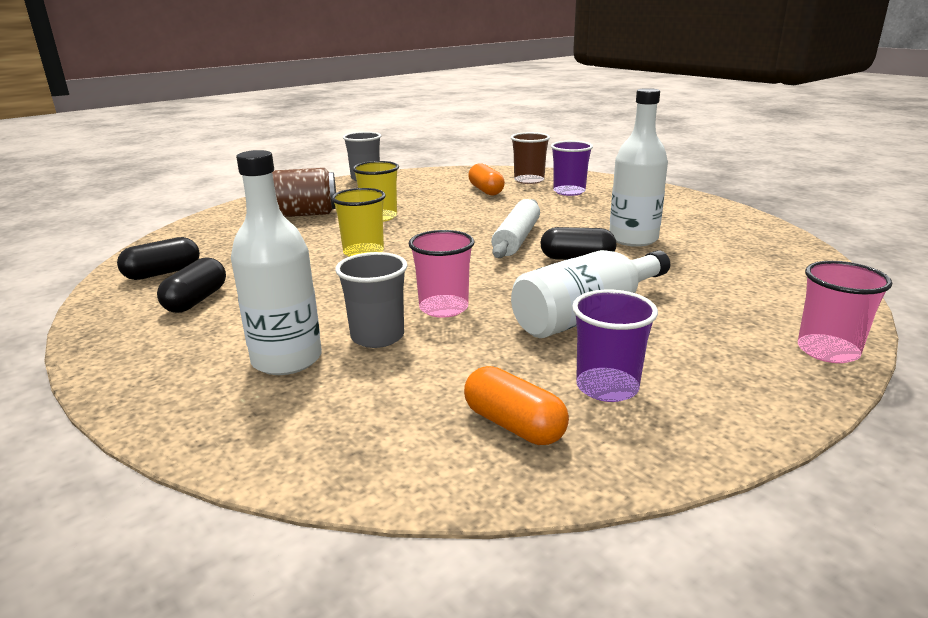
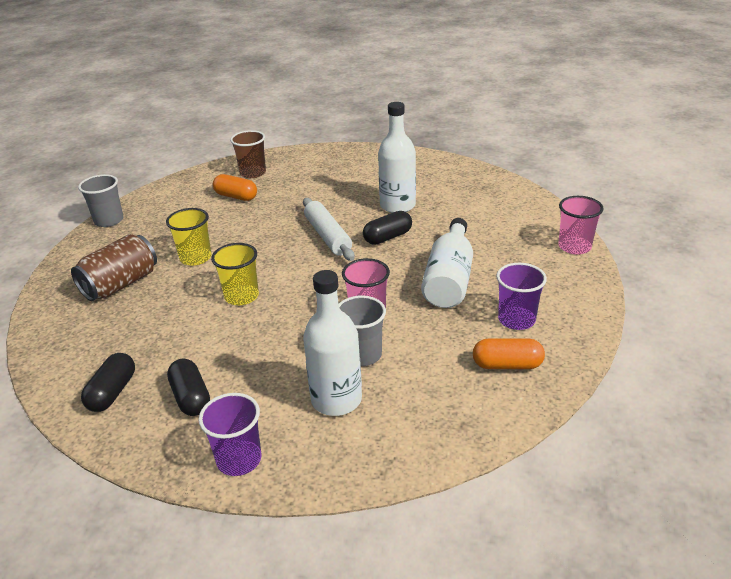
camera: 40 degrees left, 10 degrees up
purple cup [551,141,593,196] -> purple cup moved to [199,393,262,476]

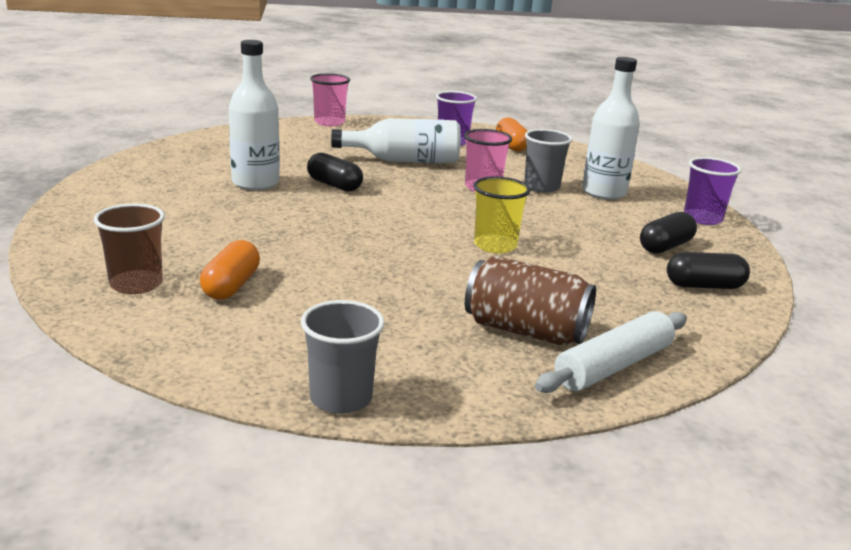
camera: 110 degrees left, 10 degrees down
yellow cup [166,208,212,266] -> none
white rolling pin [303,198,355,261] -> white rolling pin moved to [535,311,687,393]

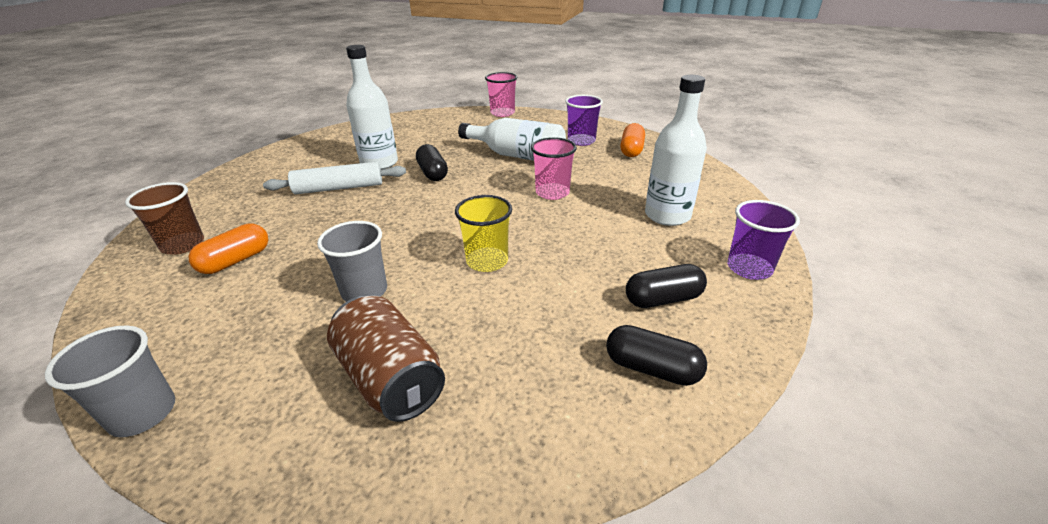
camera: 30 degrees right, 10 degrees up
grey cup [524,129,572,193] -> grey cup moved to [317,221,387,302]
white rolling pin [535,311,687,393] -> white rolling pin moved to [263,162,406,194]

